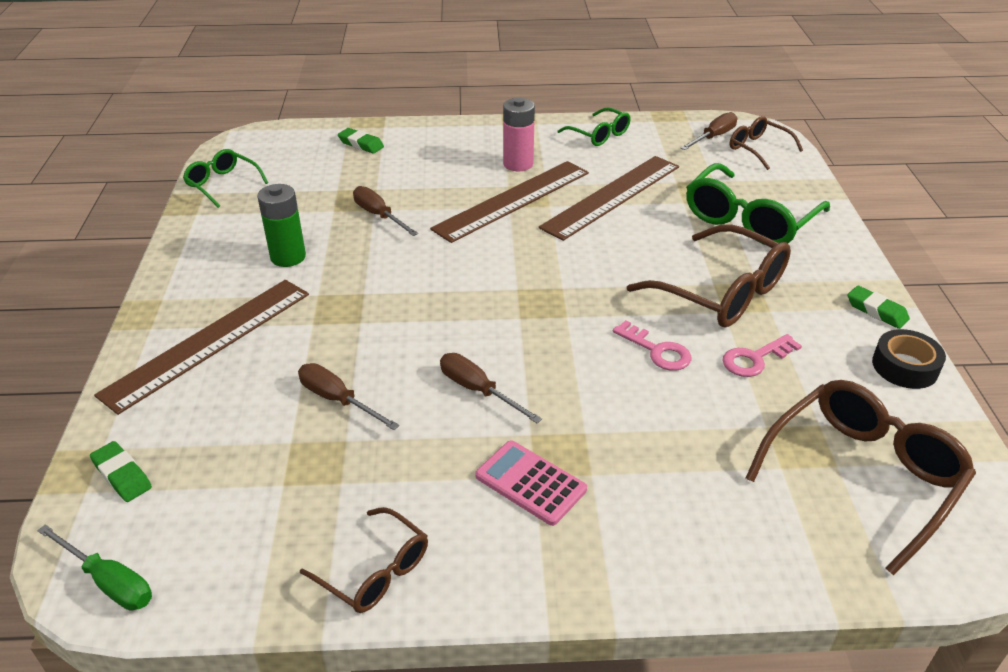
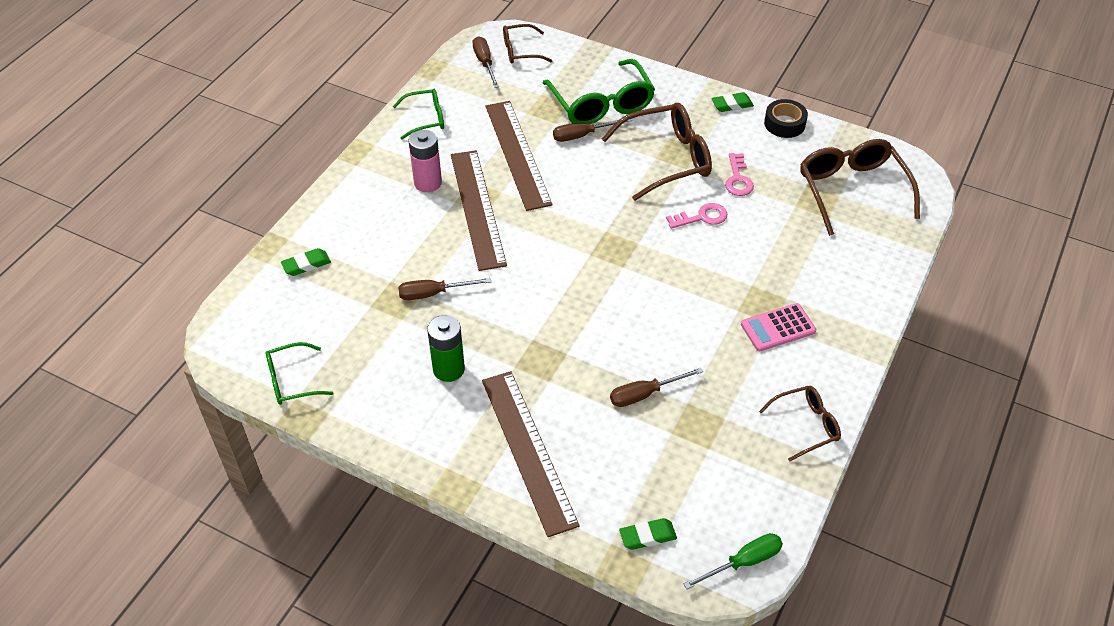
camera: 60 degrees left, 10 degrees up
brown screwdriver [440,353,542,423] -> brown screwdriver moved to [553,119,633,142]

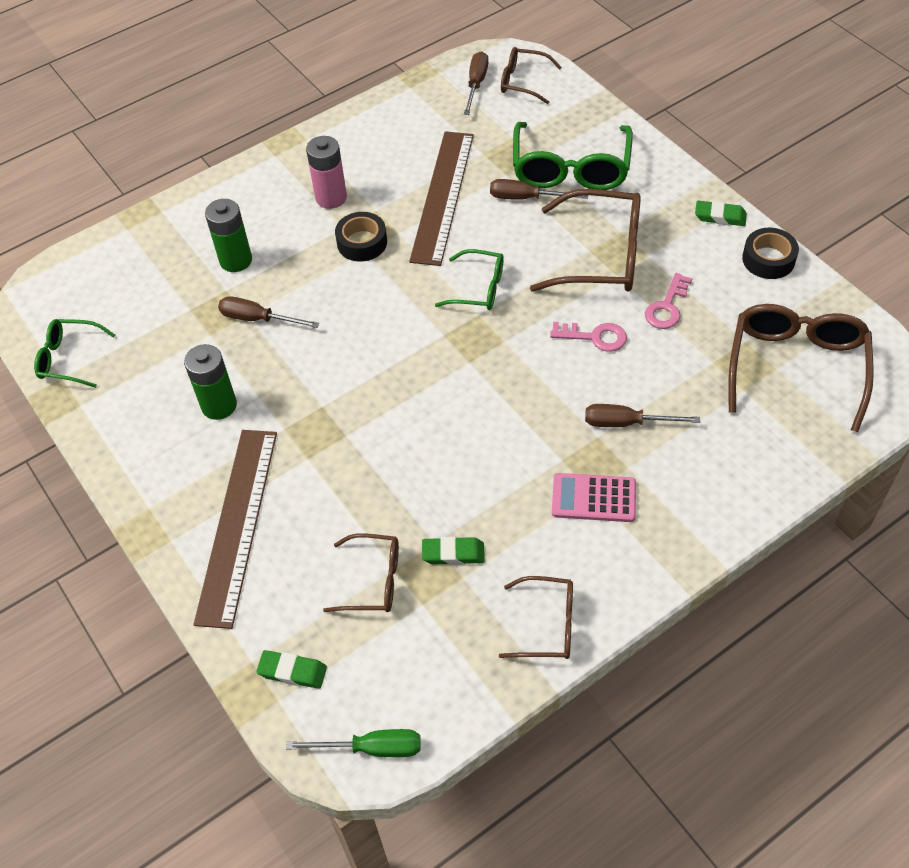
camera: 30 degrees right, 5 degrees up
green eraser [281,248,331,276] -> green eraser moved to [422,537,485,565]
green glasses [393,88,444,140] -> green glasses moved to [435,249,504,310]
brown ruler [451,150,507,271] -> black tape [335,212,387,262]
brown screwdriver [610,367,703,407] -> brown screwdriver moved to [585,404,700,427]
none -> green battery [205,199,252,272]
none -> brown glasses [323,533,399,612]

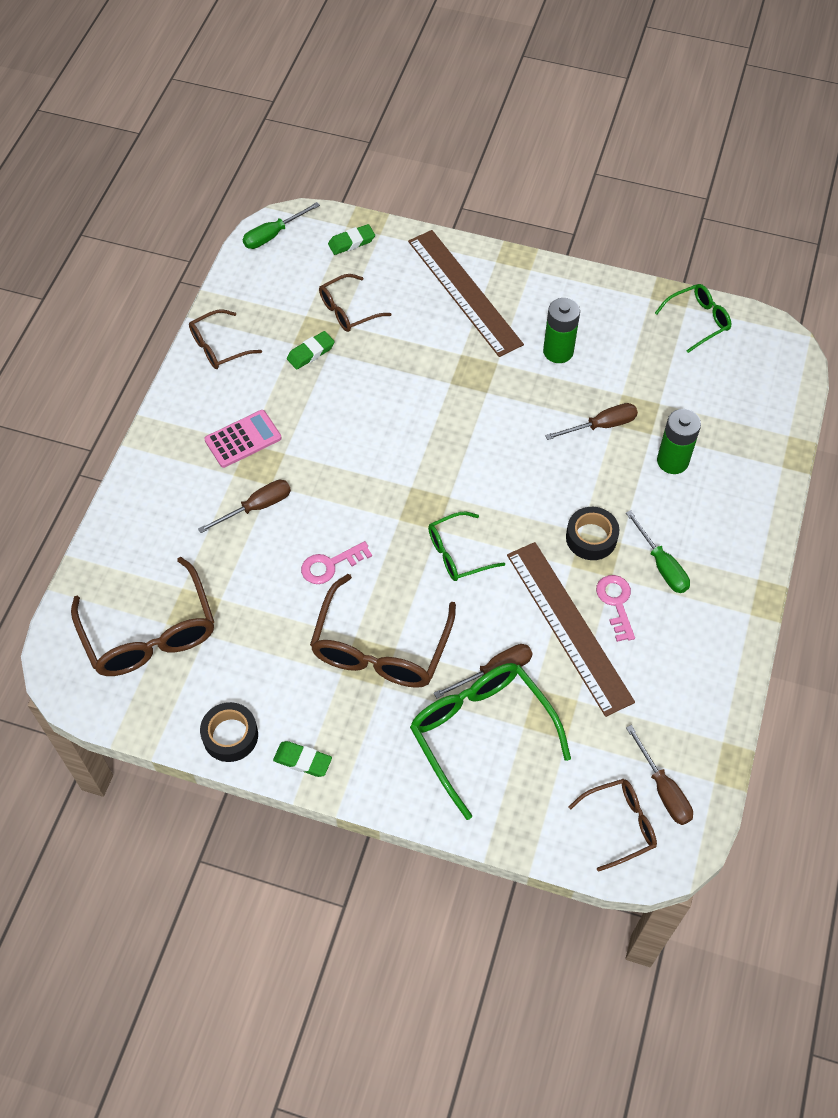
camera: 140 degrees right, 5 degrees up
pink battery [306,136,347,209] -> green screwdriver [626,510,690,593]
brown glasses [530,189,641,292] -> brown glasses turned 45 degrees counterclockwise [310,574,456,688]
pink key [645,273,693,329] -> pink key moved to [596,575,635,642]
green eraser [695,201,747,226] -> green eraser turned 45 degrees clockwise [273,741,332,777]

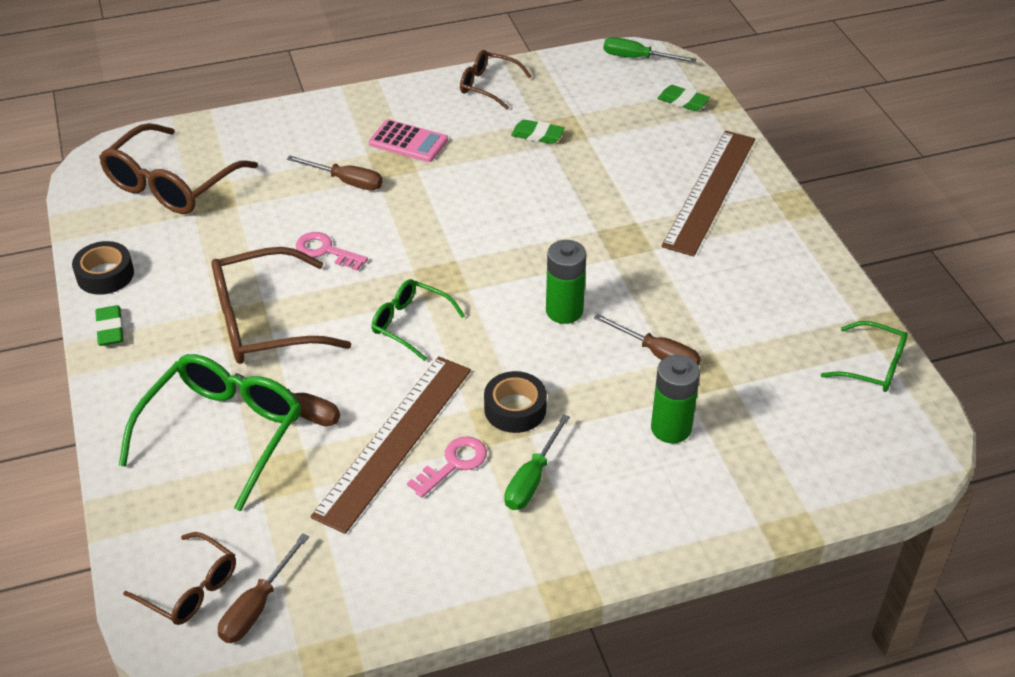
camera: 55 degrees right, 15 degrees down
brown glasses [319,274,391,332] -> none
green battery [543,298,580,363] -> green battery moved to [546,240,586,324]

